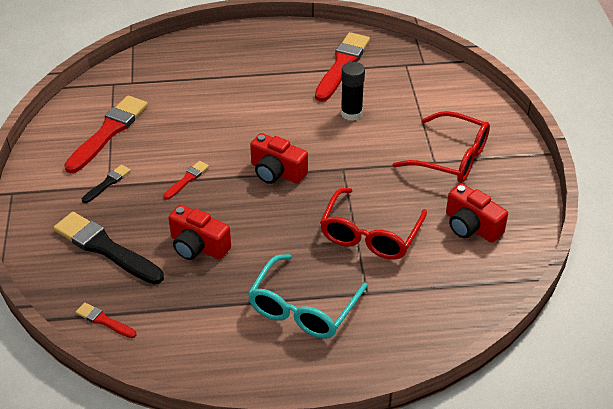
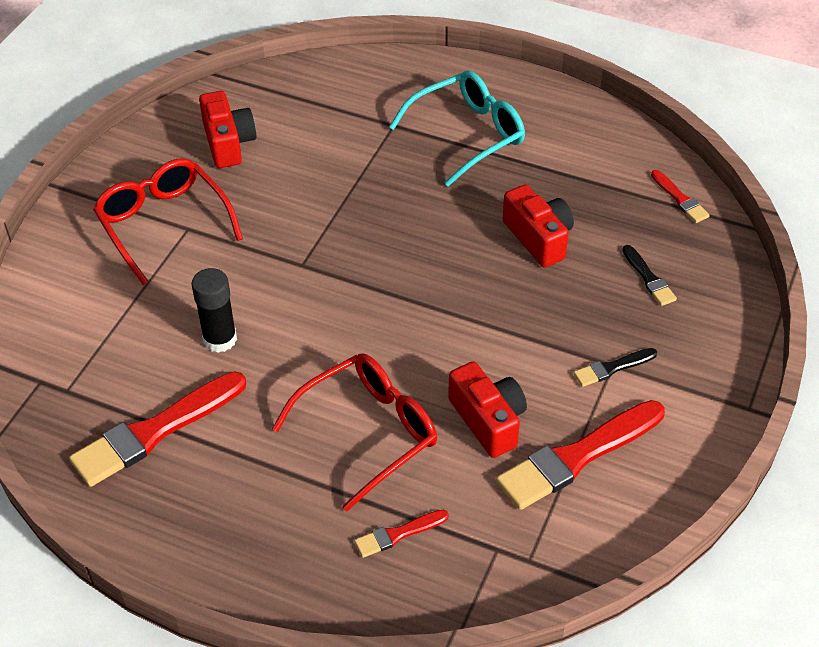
camera: 150 degrees left, 5 degrees up
black brush [53,212,164,284] -> black brush [622,245,677,306], size x0.48
red brush [163,161,209,200] -> red brush moved to [354,510,449,558]
red camera [250,133,308,184] -> red camera moved to [448,361,527,458]
red glasses [320,188,427,260] -> red glasses moved to [272,353,437,512]

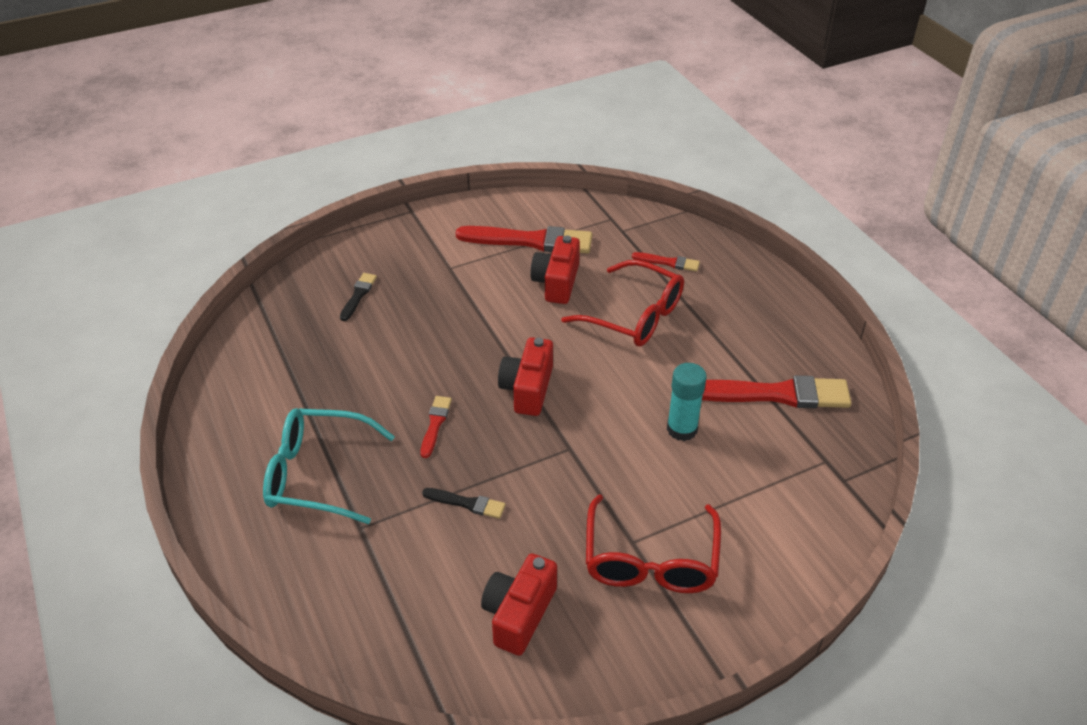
camera: 140 degrees left, 5 degrees down
black glue stick [192,268,237,353] -> turquoise glue stick [667,363,707,441]
red glasses [272,353,437,512] -> red glasses turned 150 degrees counterclockwise [561,260,684,346]
red camera [503,184,574,268] -> red camera moved to [498,337,553,416]
black brush [574,348,657,387] -> black brush moved to [422,488,506,519]
red brush [651,170,710,223] -> red brush moved to [420,396,452,458]

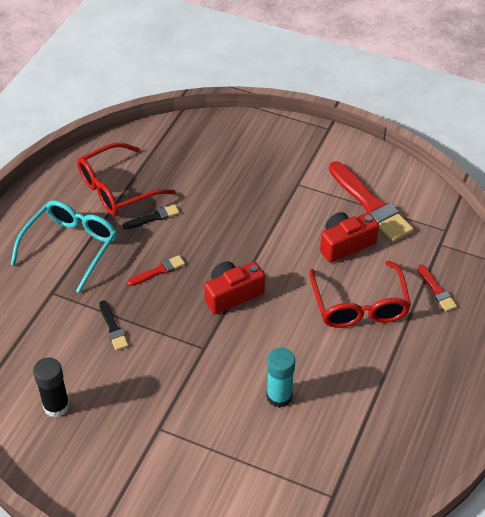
camera: 50 degrees right, 5 degrees up
turquoise glasses [263,408,395,524] -> turquoise glasses turned 60 degrees clockwise [11,200,117,293]
black brush [340,273,377,321] -> black brush moved to [123,204,180,229]
red camera [481,553,557,656] -> black glue stick [33,357,70,418]
red glasses [586,494,721,593] -> red glasses moved to [77,143,176,216]
red brush [702,375,851,408] -> none

